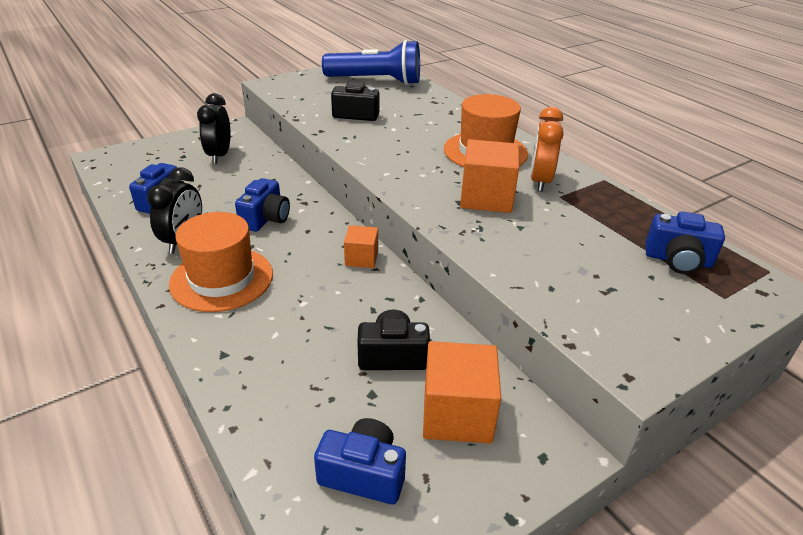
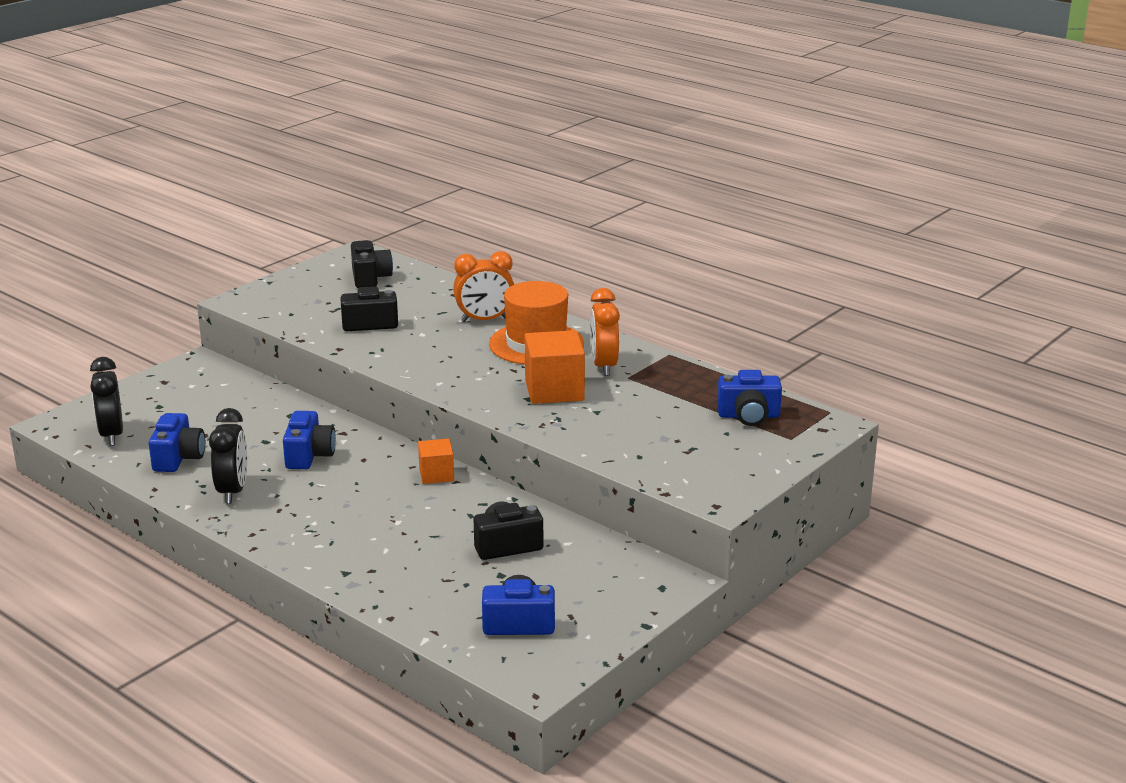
camera: 15 degrees left, 10 degrees down
orange hat [169,212,273,312] -> none
black clock [197,93,231,164] -> black clock moved to [90,357,123,446]
blue flashlight [322,40,420,85] -> black camera [351,240,393,288]
orange cube [423,341,501,443] -> none
none -> orange clock [453,251,514,322]

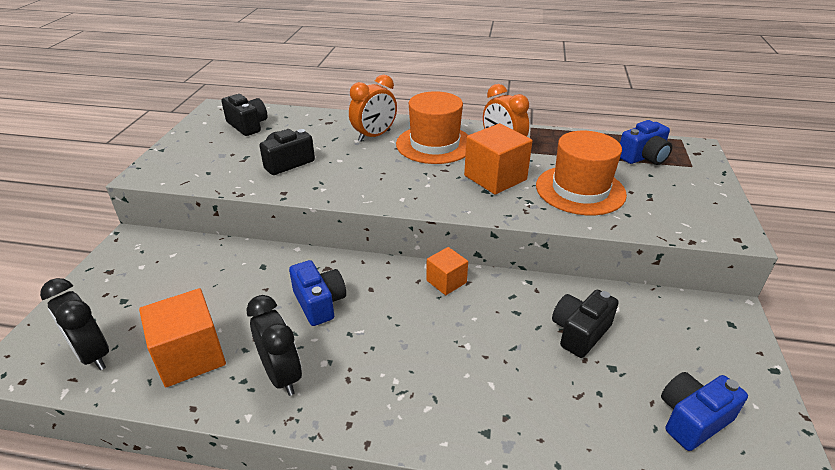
camera: 30 degrees left, 10 degrees up
blue camera [149,413,205,472] -> orange cube [139,288,226,387]
none -> orange hat [536,131,627,215]

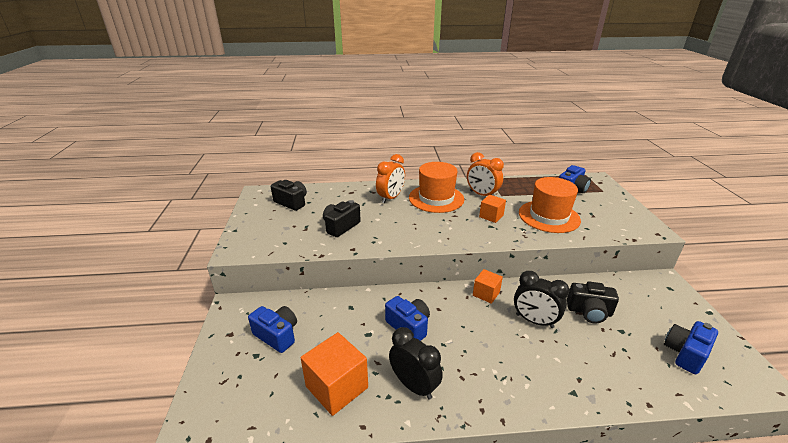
camera: 15 degrees left, 5 degrees down
black clock [40,278,109,370] -> black clock moved to [514,271,570,328]
orange cube [464,123,533,194] -> orange cube [479,195,506,223], size x0.58
black camera [552,290,619,358] -> black camera turned 105 degrees counterclockwise [567,281,619,323]
none -> blue camera [248,306,297,353]

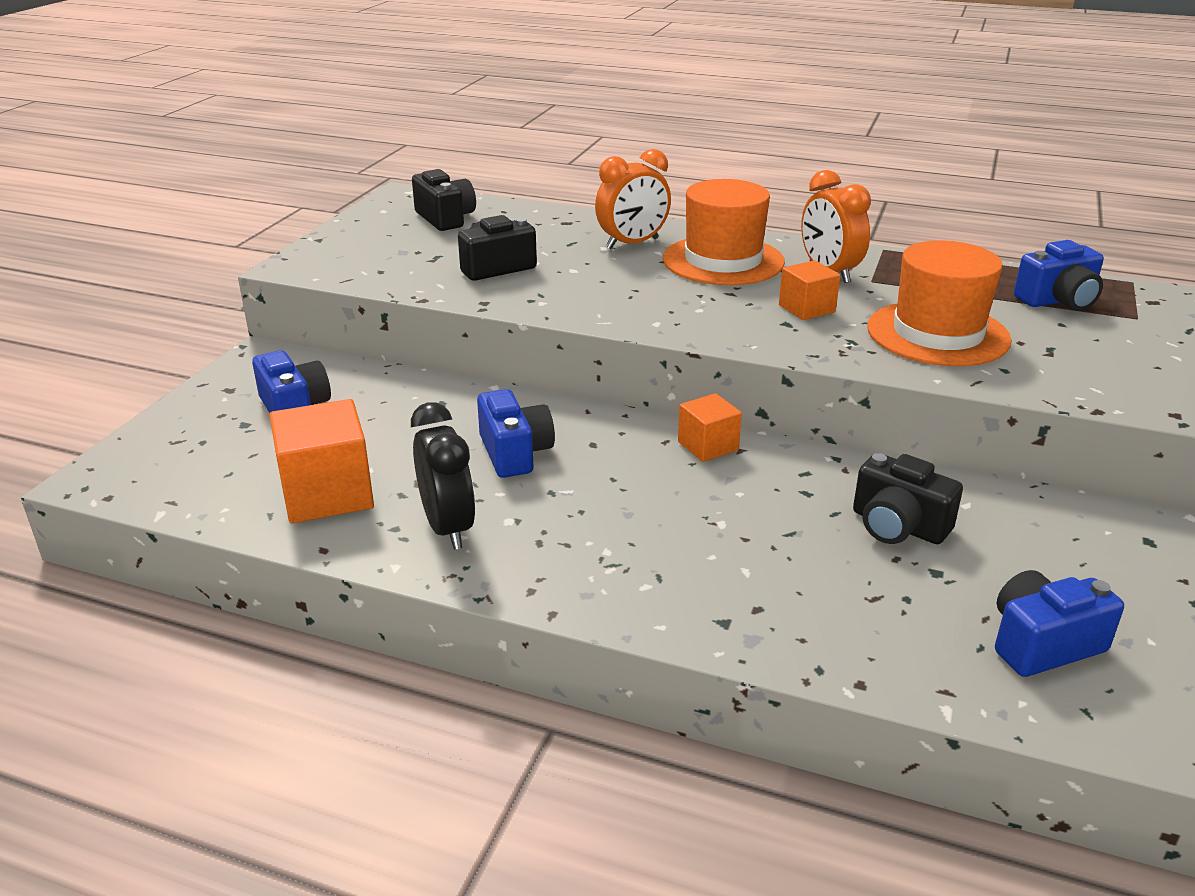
camera: 25 degrees right, 0 degrees up
black clock [514,271,570,328] -> none

